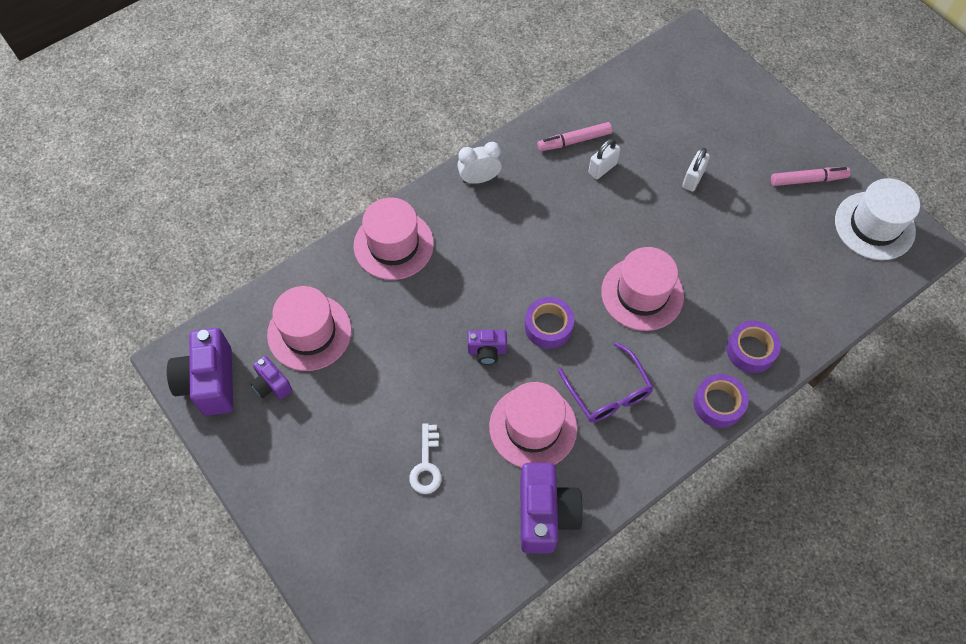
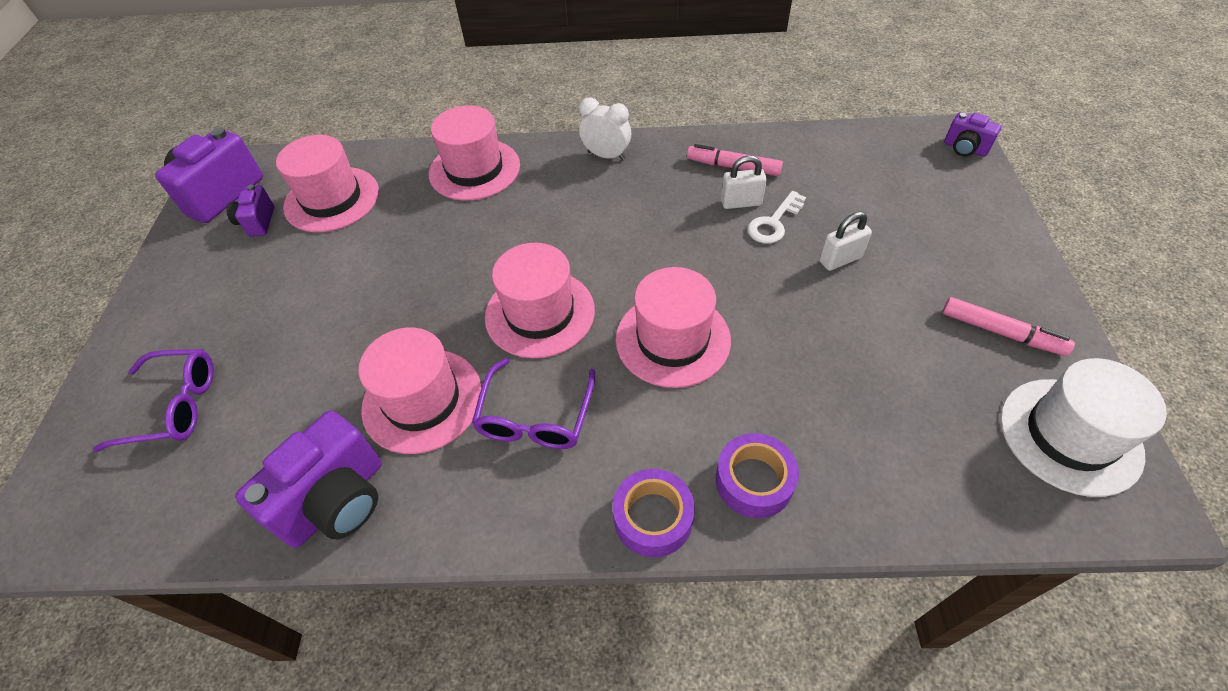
camera: 40 degrees right, 10 degrees down
white key [409,423,442,494] -> white key moved to [748,191,806,244]
purple camera [468,330,507,365] -> purple camera moved to [944,112,1001,156]
purple tape [525,297,574,349] -> pink hat [485,243,595,358]
none -> purple glasses [93,349,214,452]

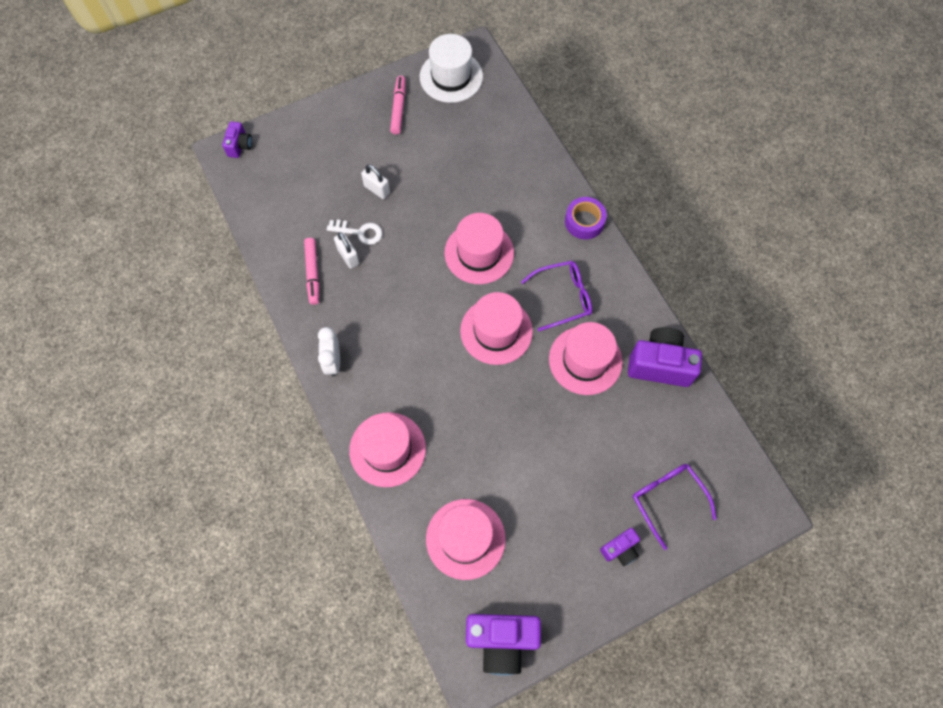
camera: 120 degrees left, 15 degrees up
purple camera [226,184,274,237] -> purple camera moved to [600,528,640,566]
purple tape [716,433,799,518] -> none

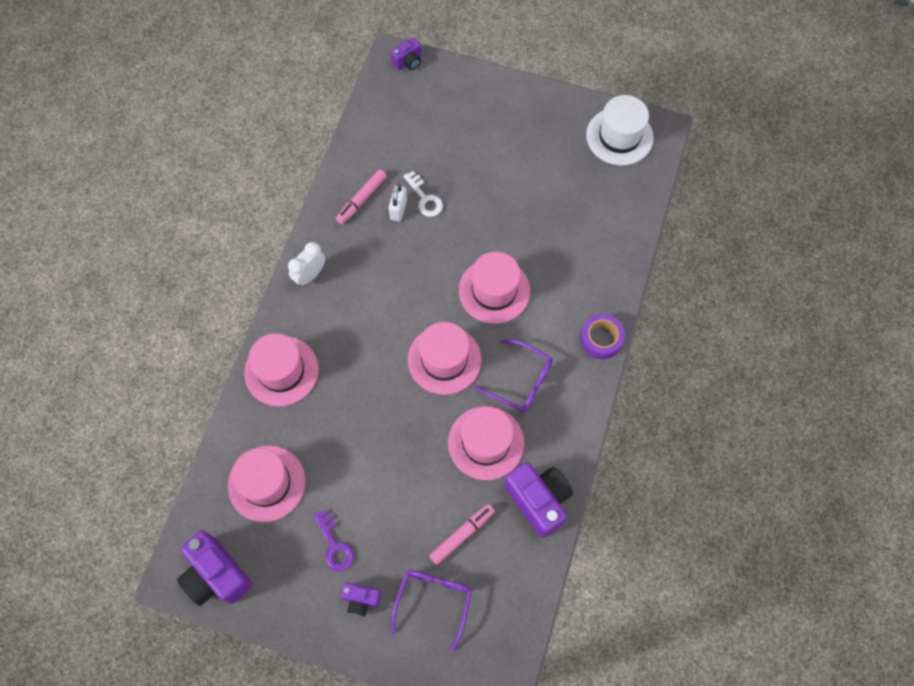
camera: 45 degrees right, 0 degrees up
white padlock [361,165,390,199] -> none
pink marker [390,76,405,134] -> pink marker moved to [429,504,495,565]
none -> purple key [314,509,354,571]

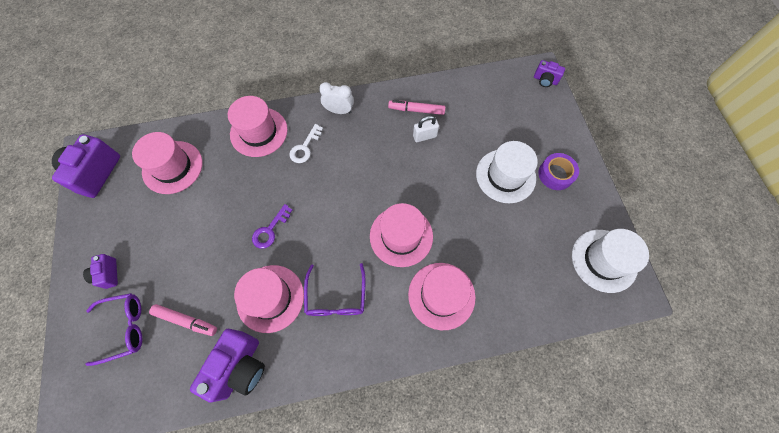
camera: 60 degrees right, 0 degrees up
purple key [314,509,354,571] -> purple key moved to [252,204,292,249]
white key [403,171,443,217] -> white key moved to [289,124,323,163]
pink hat [408,322,482,395] -> pink hat moved to [408,263,476,330]
purple tape [580,314,625,359] -> purple tape moved to [538,153,579,190]
none -> white hat [476,141,538,203]

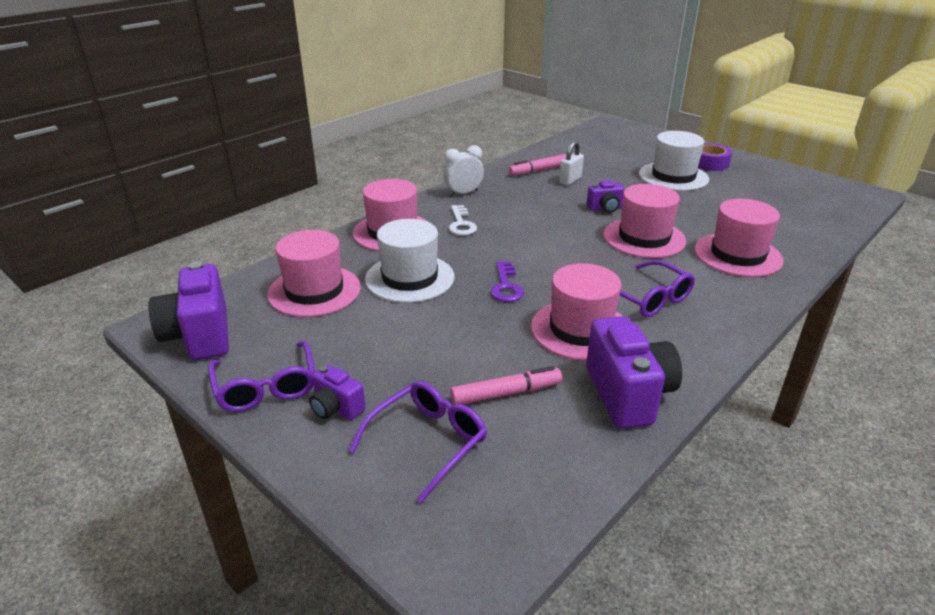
camera: 35 degrees left, 35 degrees down
purple camera [534,60,565,87] -> purple camera moved to [587,180,625,213]
white hat [572,229,649,293] -> white hat moved to [365,219,454,303]
none -> purple glasses [208,341,315,412]

